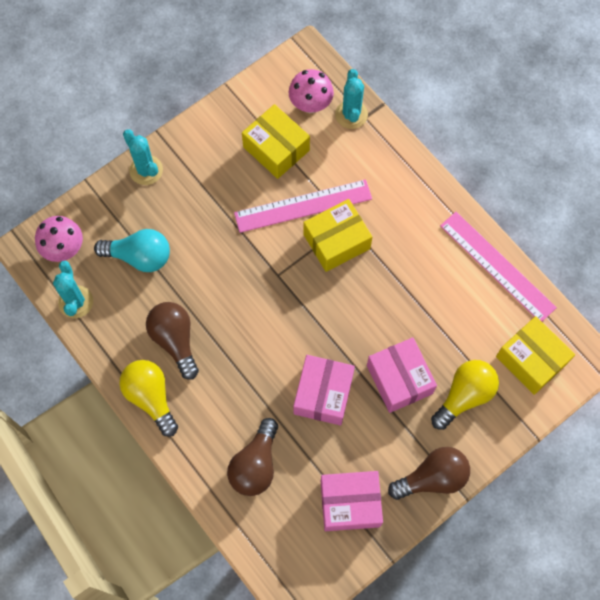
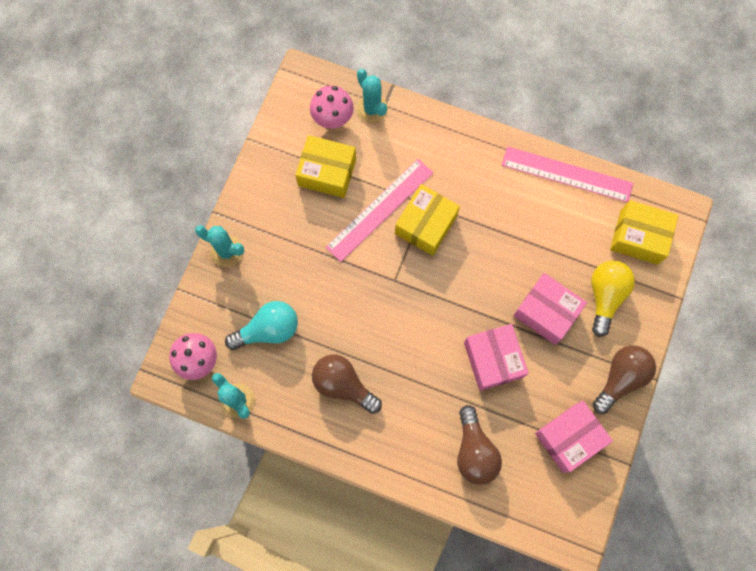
camera: 30 degrees left, 5 degrees up
yellow light bulb [119,360,178,437] -> none

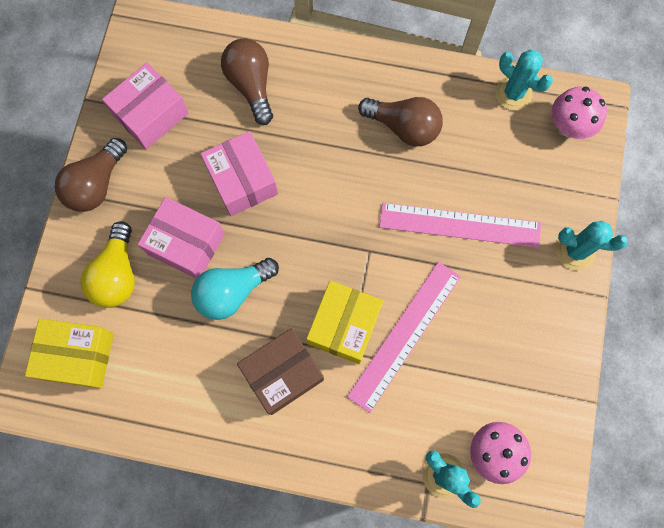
camera: 170 degrees right, 0 degrees up
turquoise light bulb [225,301,298,350] -> turquoise light bulb moved to [191,258,279,320]
yellow box [295,135,356,198] -> none
pink ruler [502,146,633,202] -> pink ruler moved to [379,203,541,248]
none -> brown box [237,328,324,415]

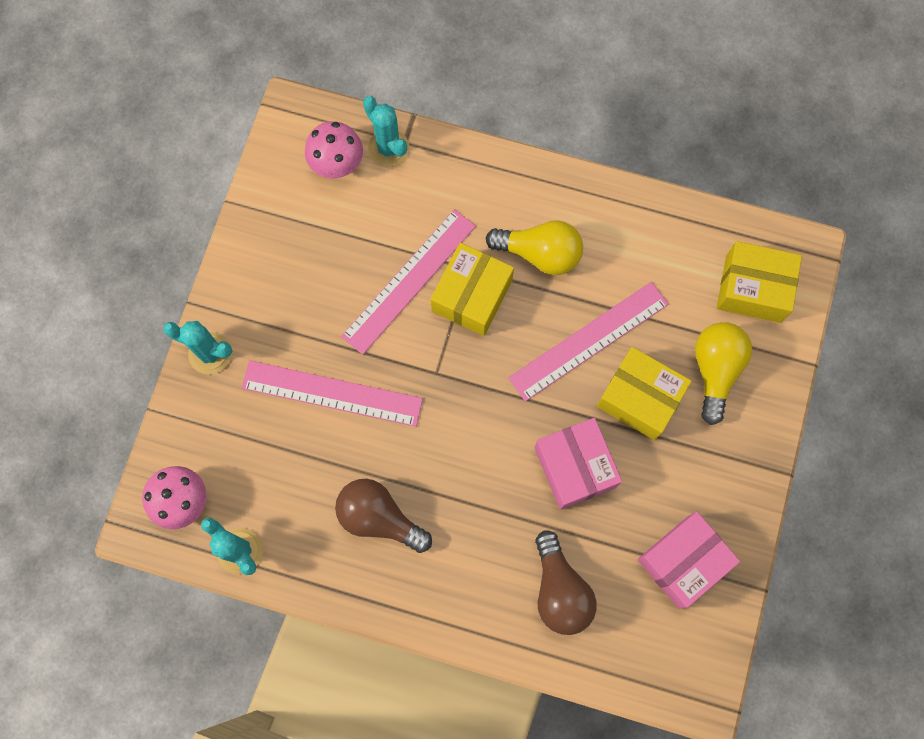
camera: 175 degrees left, 0 degrees up
brown light bulb [55,138,127,212] -> none
pink box [138,197,225,278] -> yellow box [597,347,692,440]
turquoise light bulb [191,258,279,320] -> pink ruler [508,282,669,401]
brown box [237,328,324,415] -> yellow light bulb [486,220,583,275]

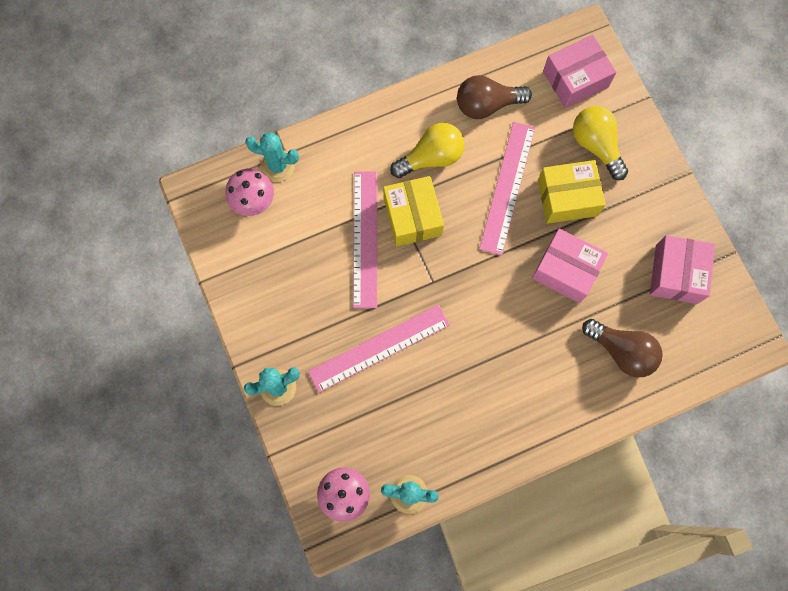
camera: 40 degrees left, 0 degrees up
brown light bulb [335,479,432,553] -> brown light bulb moved to [457,75,532,119]
yellow box [717,241,802,323] -> pink box [543,35,616,108]

